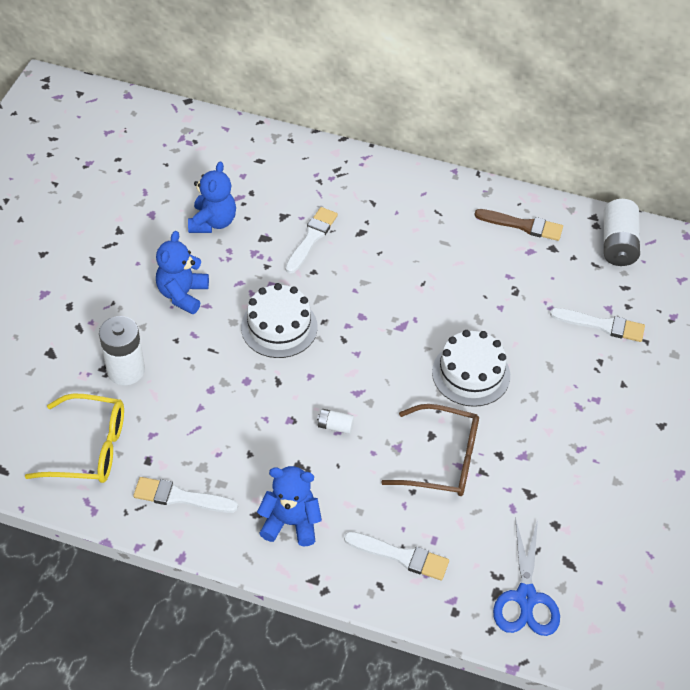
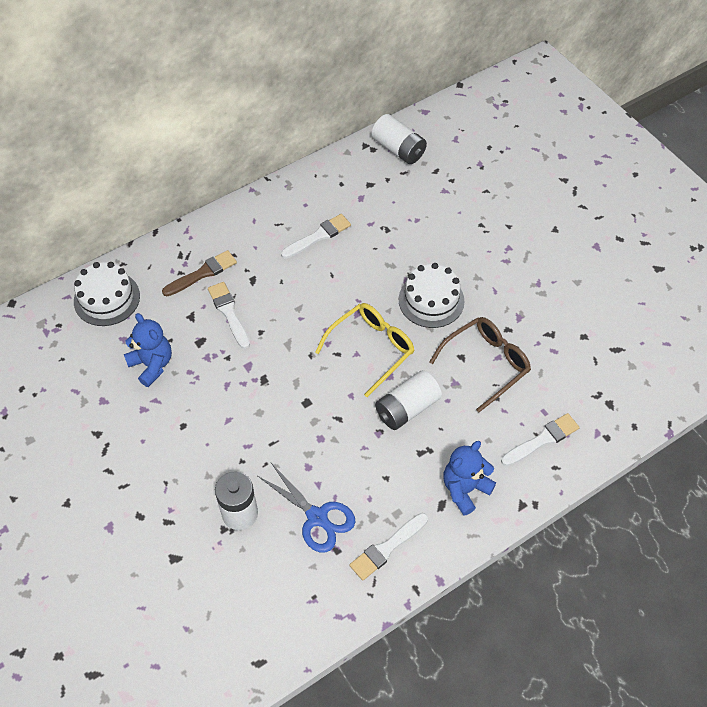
camera: 50 degrees left, 5 degrees up
yellow glasses [25,393,124,483] -> yellow glasses moved to [315,303,414,397]
blue teddy bear [156,231,209,314] -> none
white cake [241,283,318,358] -> white cake moved to [74,262,140,326]
white battery [317,409,354,434] -> white battery [375,370,442,430], size x2.04
brown brush [474,209,563,241] -> brown brush moved to [162,250,237,296]
blue scissors [493,517,560,636] -> blue scissors moved to [258,463,356,553]
white brush [550,308,645,342] -> white brush moved to [281,214,351,259]

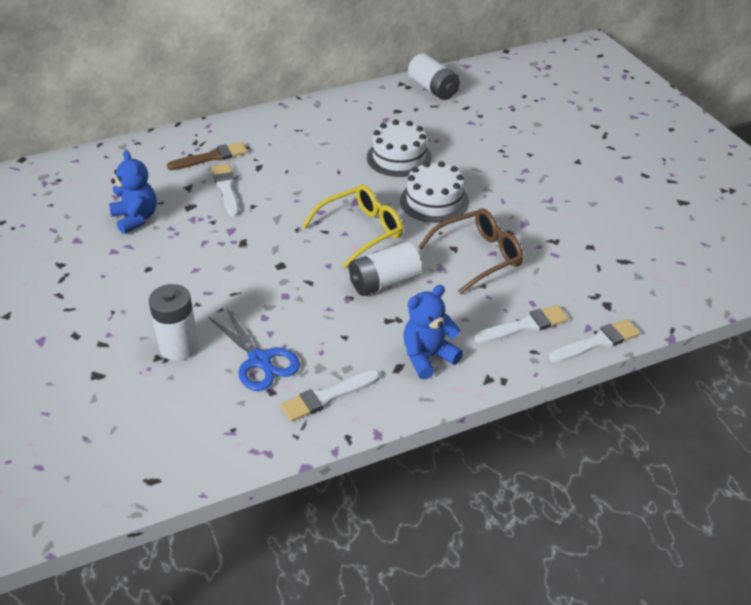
camera: 10 degrees right, 15 degrees down
white cake [74,262,140,326] -> white cake moved to [367,120,432,177]
white brush [281,214,351,259] -> white brush moved to [549,319,640,363]

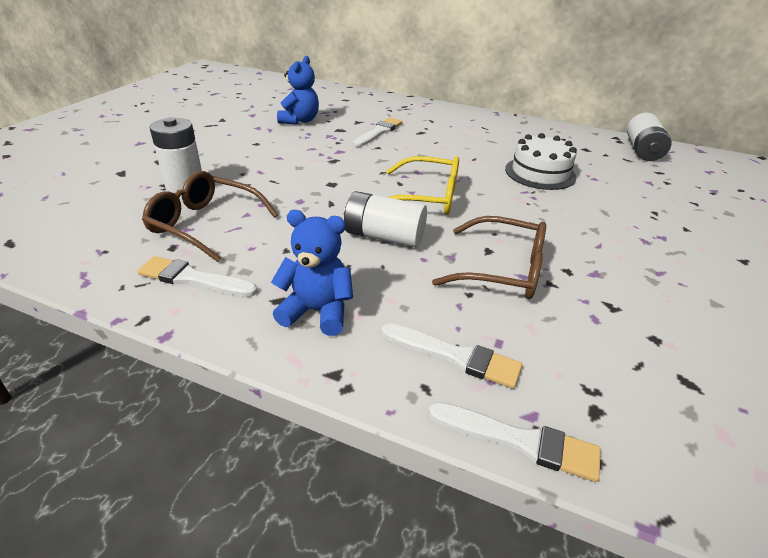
camera: 45 degrees right, 5 degrees down
brown brush [167,142,248,170] -> none
blue scissors [208,307,300,391] -> brown glasses [142,171,278,262]
white cake [400,161,469,223] -> none

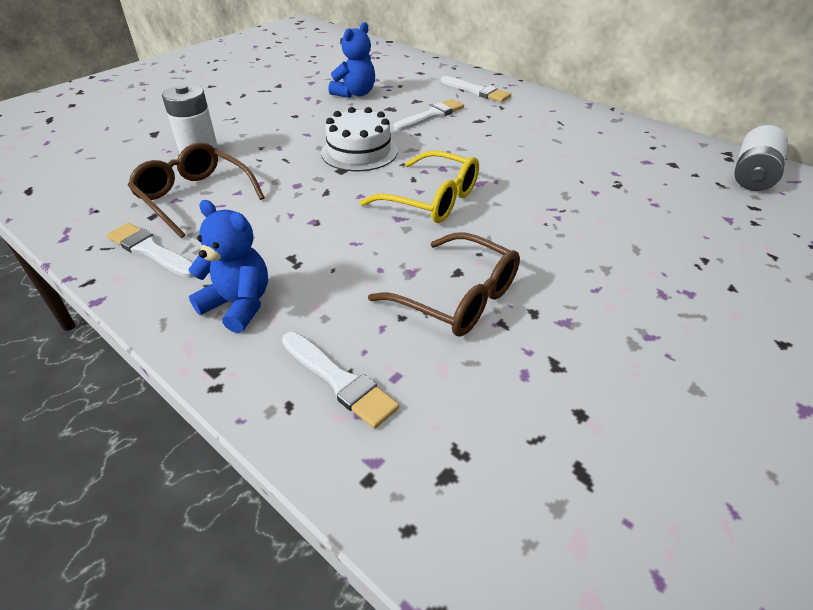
camera: 20 degrees right, 5 degrees up
white battery [344,191,427,247] -> none
white brush [428,402,601,482] -> white brush moved to [441,76,511,102]
white cake [505,133,577,190] -> white cake moved to [321,107,398,171]

